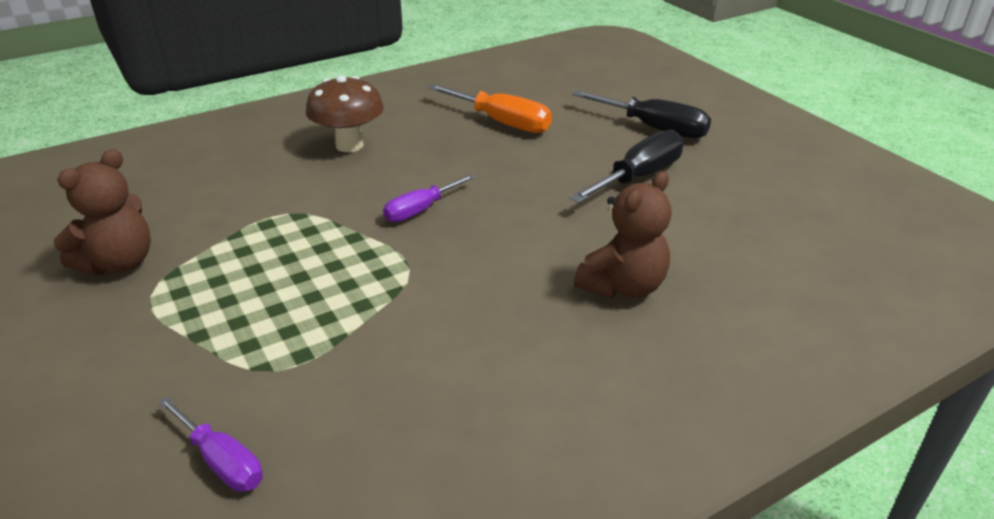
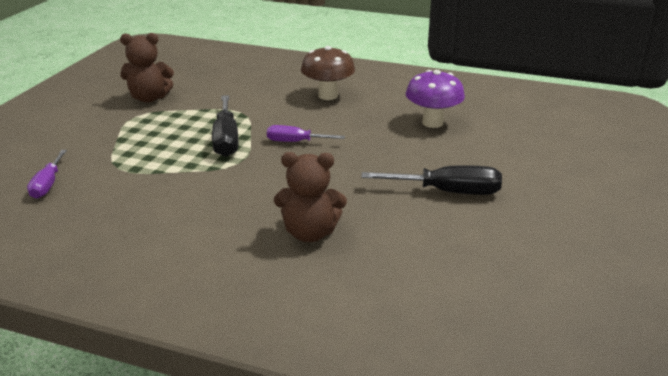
camera: 50 degrees right, 5 degrees down
orange screwdriver [428,84,552,133] -> purple mushroom [406,70,465,128]
black screwdriver [572,90,711,139] -> black screwdriver moved to [212,95,239,157]

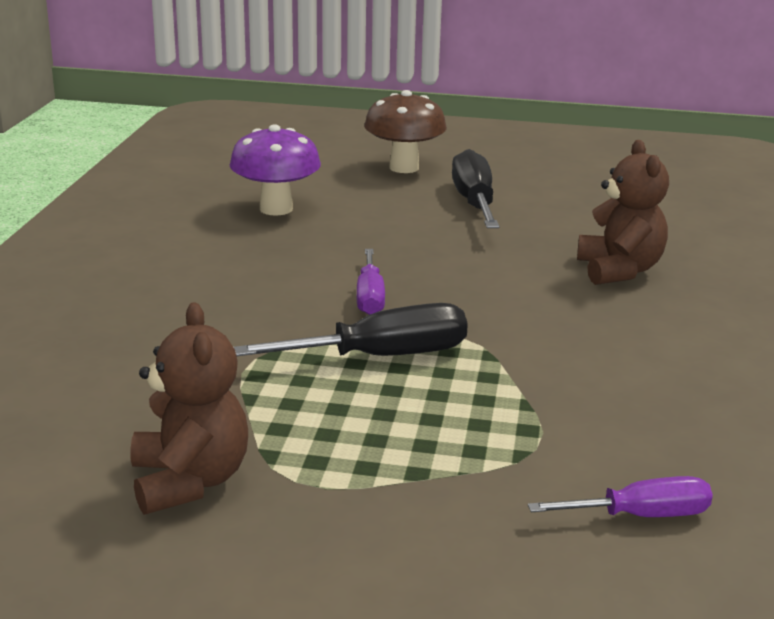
camera: 100 degrees left, 5 degrees down
brown mushroom [301,46,355,100] -> brown mushroom moved to [364,90,447,173]

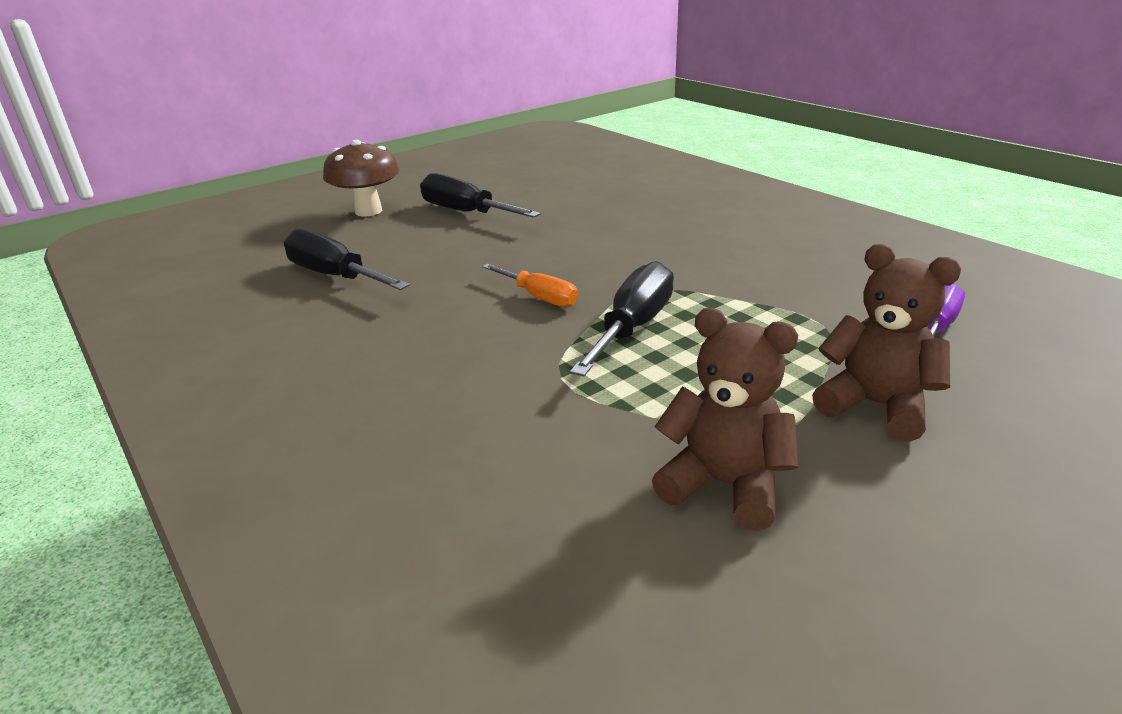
camera: 45 degrees left, 5 degrees up
purple mushroom [230,124,321,216] -> black screwdriver [284,229,410,290]
purple screwdriver [357,249,385,315] -> orange screwdriver [482,264,578,307]
brown teddy bear [577,140,669,285] -> brown teddy bear moved to [812,244,961,442]

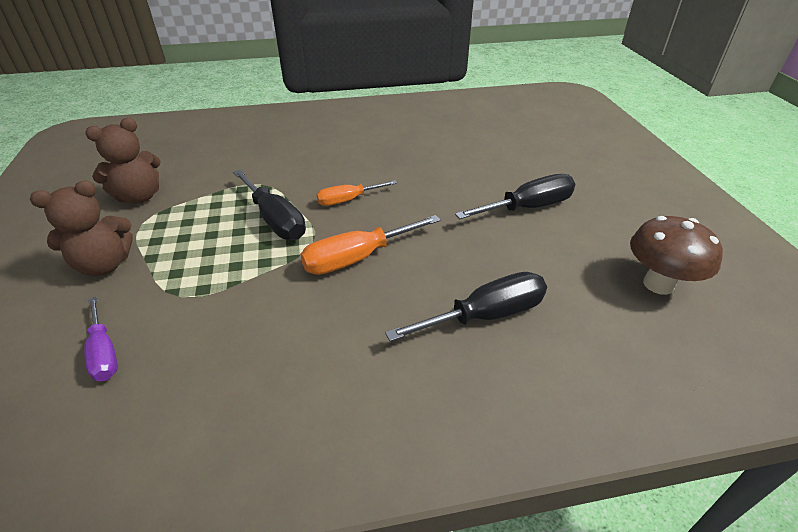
camera: 115 degrees right, 10 degrees up
black screwdriver [284,229,410,290] -> black screwdriver moved to [385,272,547,342]
brown mushroom [323,140,399,217] -> brown mushroom moved to [630,216,723,295]
none -> orange screwdriver [300,215,441,275]

